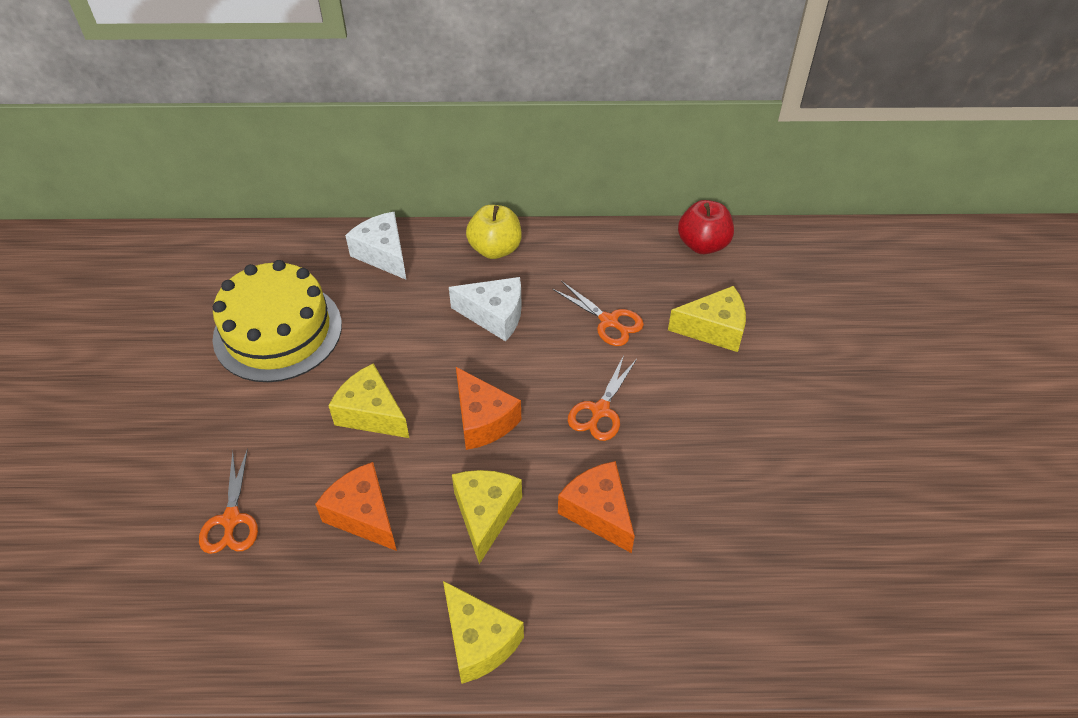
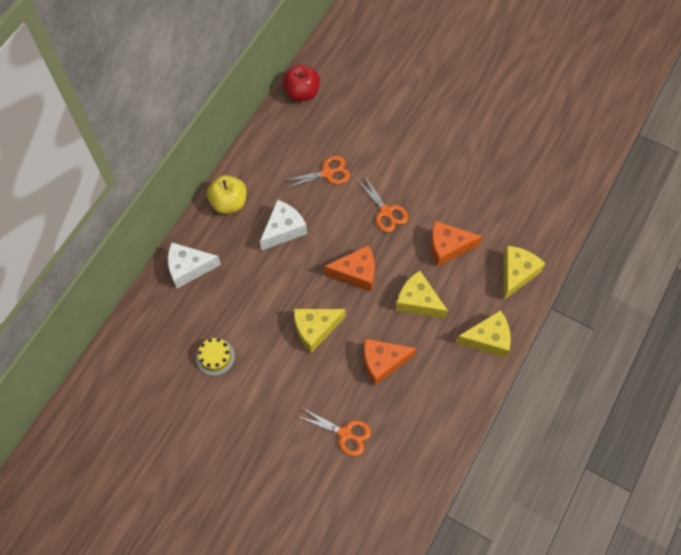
camera: 60 degrees left, 15 degrees up
yellow cake [213,260,342,382] -> yellow cake [196,338,235,376], size x0.43
yellow cheese [668,286,746,352] -> yellow cheese moved to [503,246,546,300]

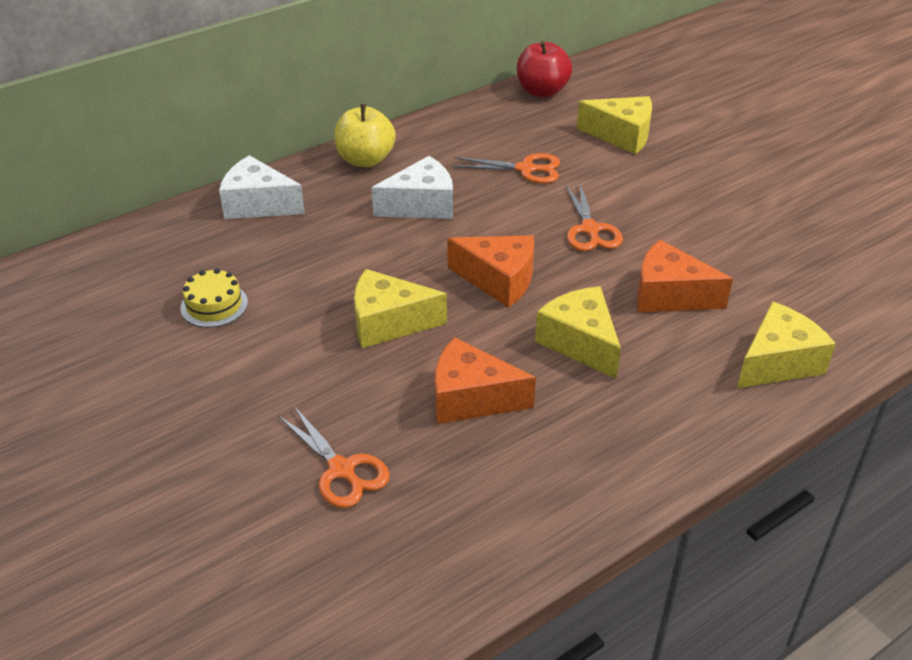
camera: 25 degrees right, 25 degrees down
yellow cheese [456,310,511,358] -> yellow cheese moved to [577,96,652,154]

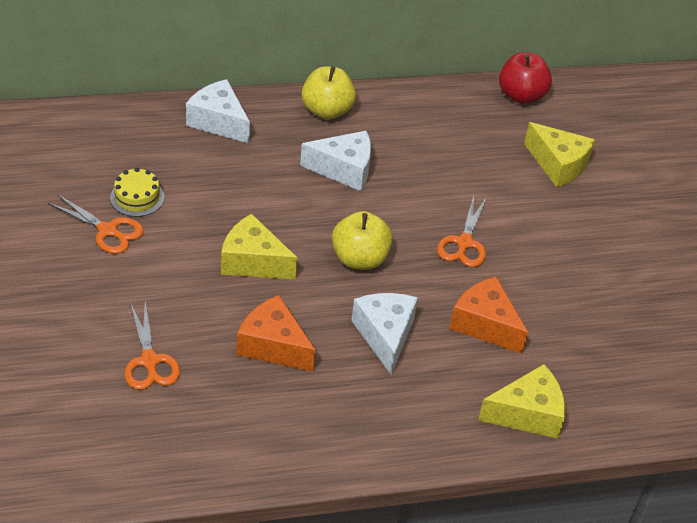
camera: 20 degrees right, 5 degrees up
orange cheese [447,235,534,308] -> yellow apple [332,211,392,270]
orange scissors [452,153,560,184] -> orange scissors moved to [48,194,144,254]
yellow cheese [535,286,621,379] -> white cheese [351,293,418,375]

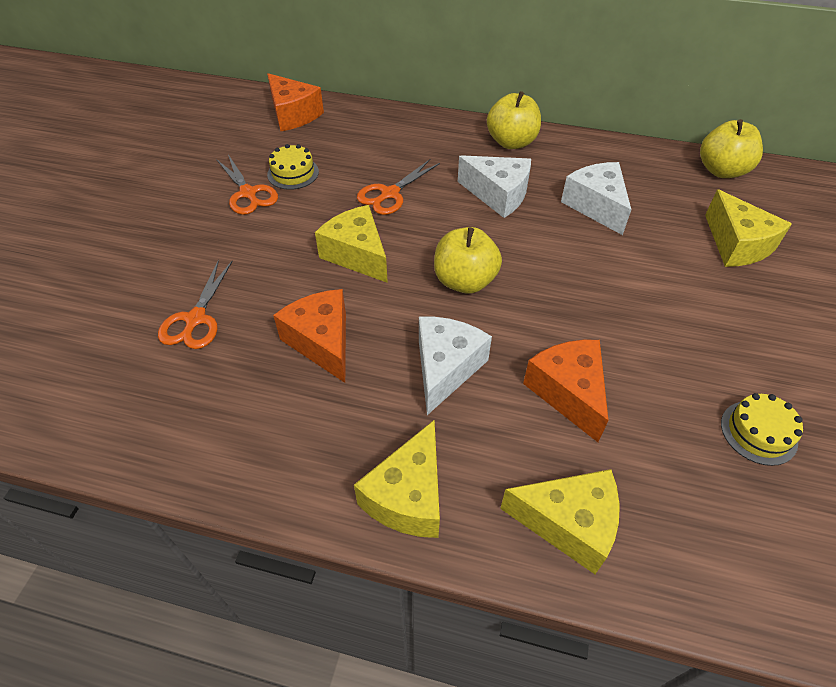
camera: 30 degrees right, 5 degrees up
white cheese [186,79,250,144] -> white cheese moved to [561,162,631,235]
orange scissors [437,195,487,267] -> orange scissors moved to [357,159,440,215]
red apple [499,52,552,104] -> yellow apple [700,119,763,178]
none -> orange cheese [267,73,324,131]
none -> yellow cheese [354,420,440,538]
none -> yellow cake [721,393,803,466]

